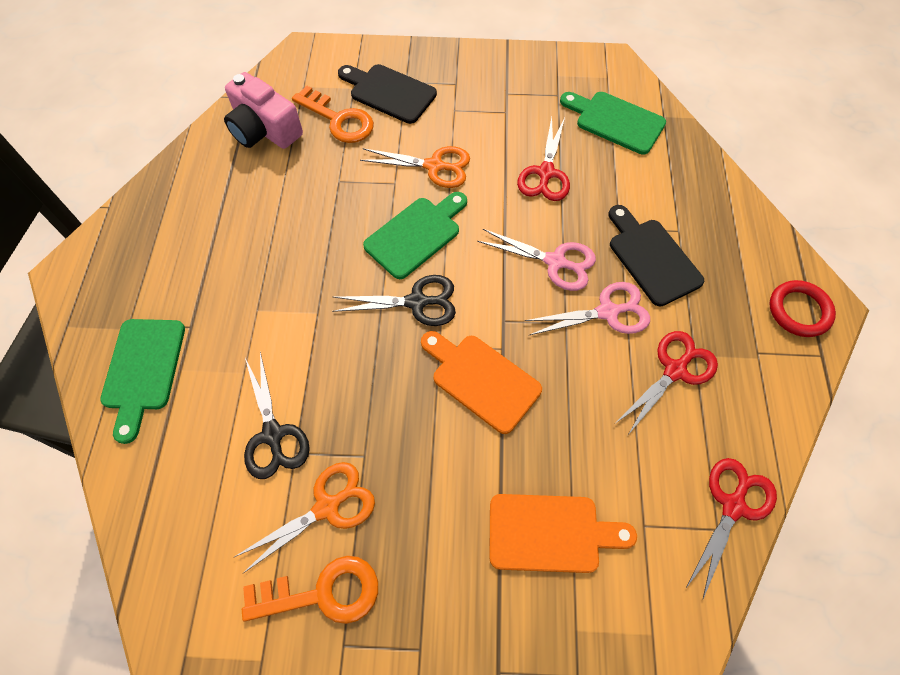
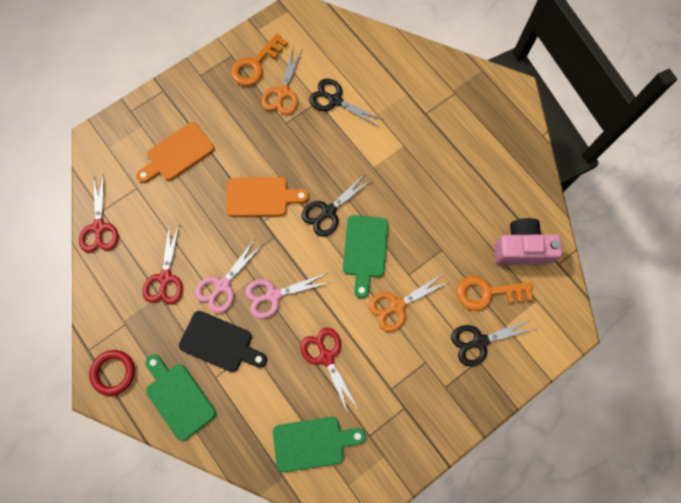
camera: 140 degrees right, 10 degrees up
green cutting board [100,319,185,444] -> green cutting board moved to [146,355,216,441]
black cutting board [338,64,437,124] -> black scissors [451,319,537,366]

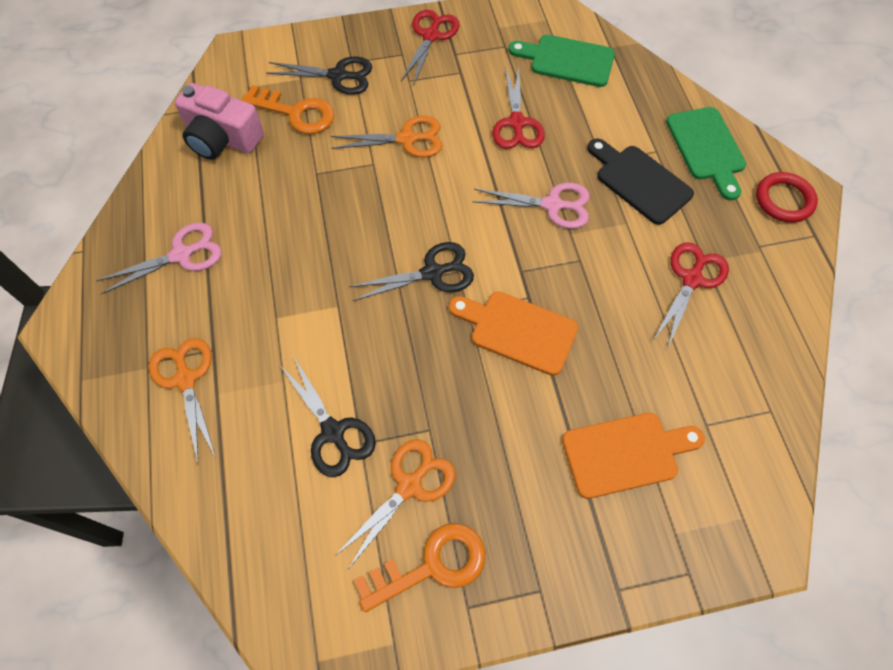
camera: 155 degrees left, 10 degrees down
red scissors [79,174,119,253] -> red scissors moved to [401,10,460,84]
pink scissors [195,239,263,314] -> pink scissors moved to [96,222,222,294]
green cutting board [343,215,388,298] -> none
none -> orange scissors [149,338,216,463]

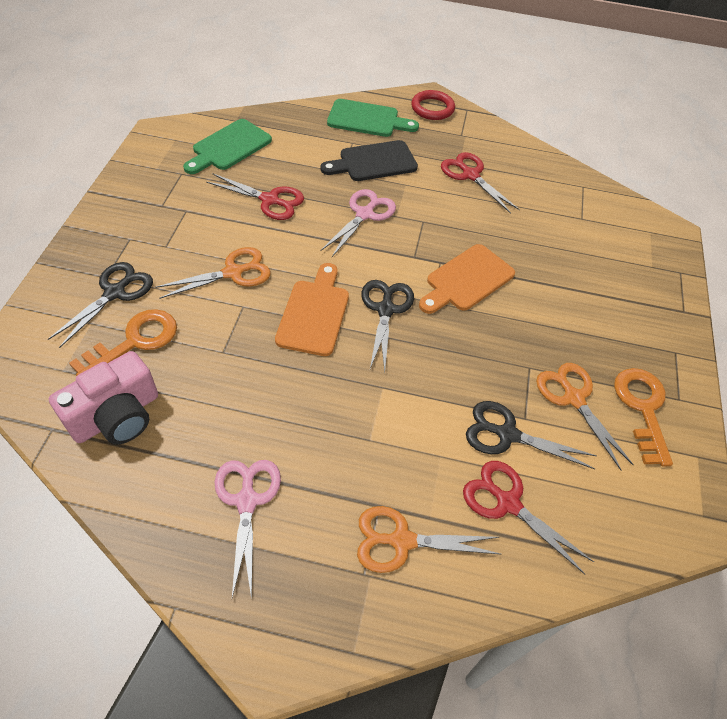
camera: 70 degrees left, 10 degrees down
black scissors [281,357,376,477] -> black scissors turned 150 degrees counterclockwise [466,401,597,469]
orange scissors [331,116,443,158] -> orange scissors turned 45 degrees clockwise [155,247,271,299]
red scissors [401,10,460,84] -> red scissors moved to [463,461,594,574]
orange cutting board [562,413,705,499] -> orange cutting board moved to [275,263,349,356]

